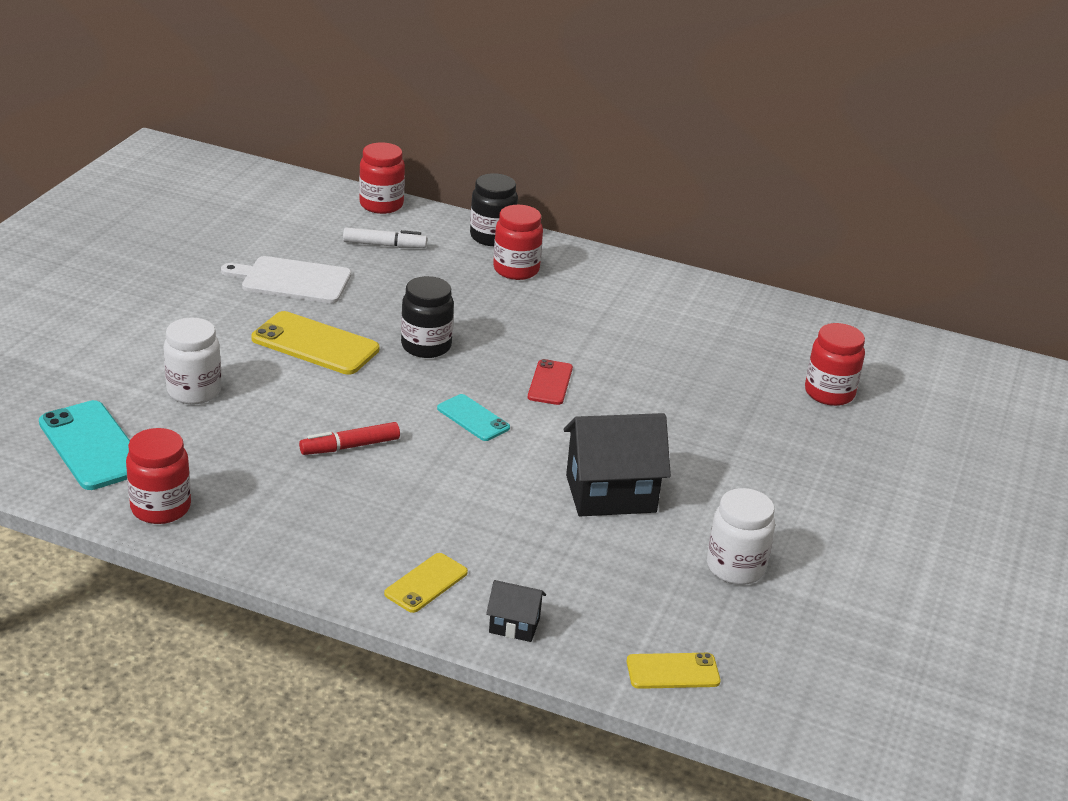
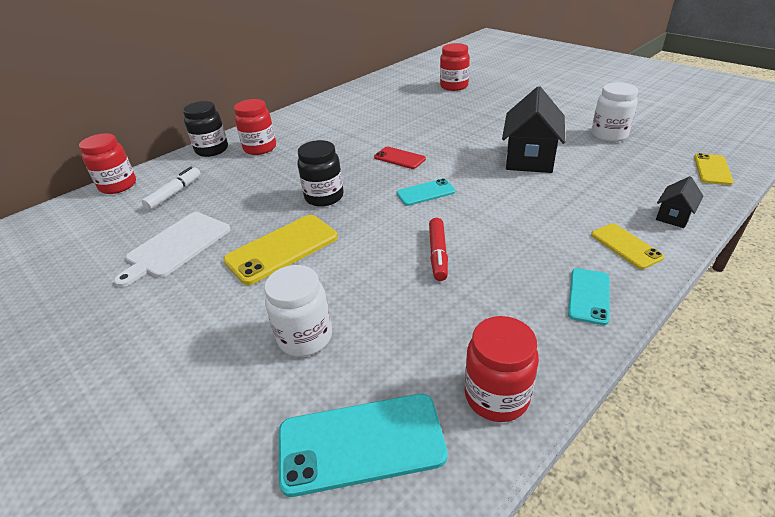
camera: 60 degrees left, 5 degrees up
none -> turquoise phone [568,268,610,325]

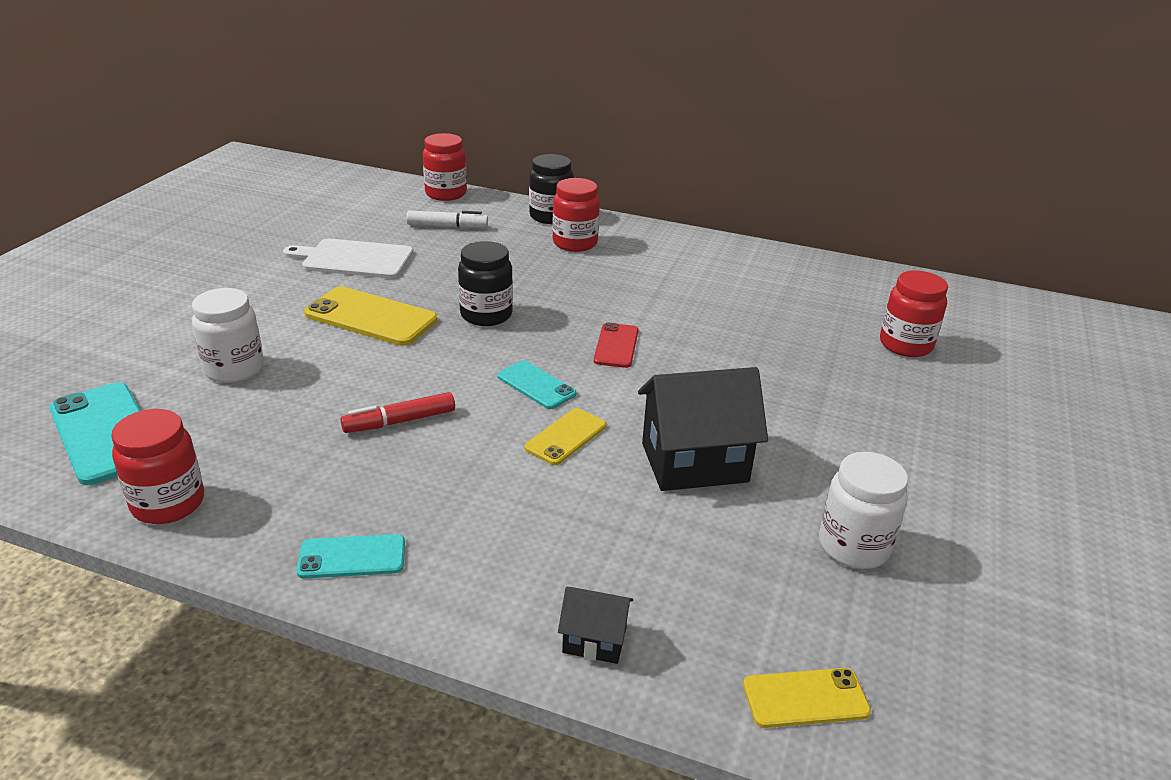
camera: 60 degrees right, 5 degrees down
yellow phone [591,223,664,269] -> yellow phone moved to [524,408,606,465]

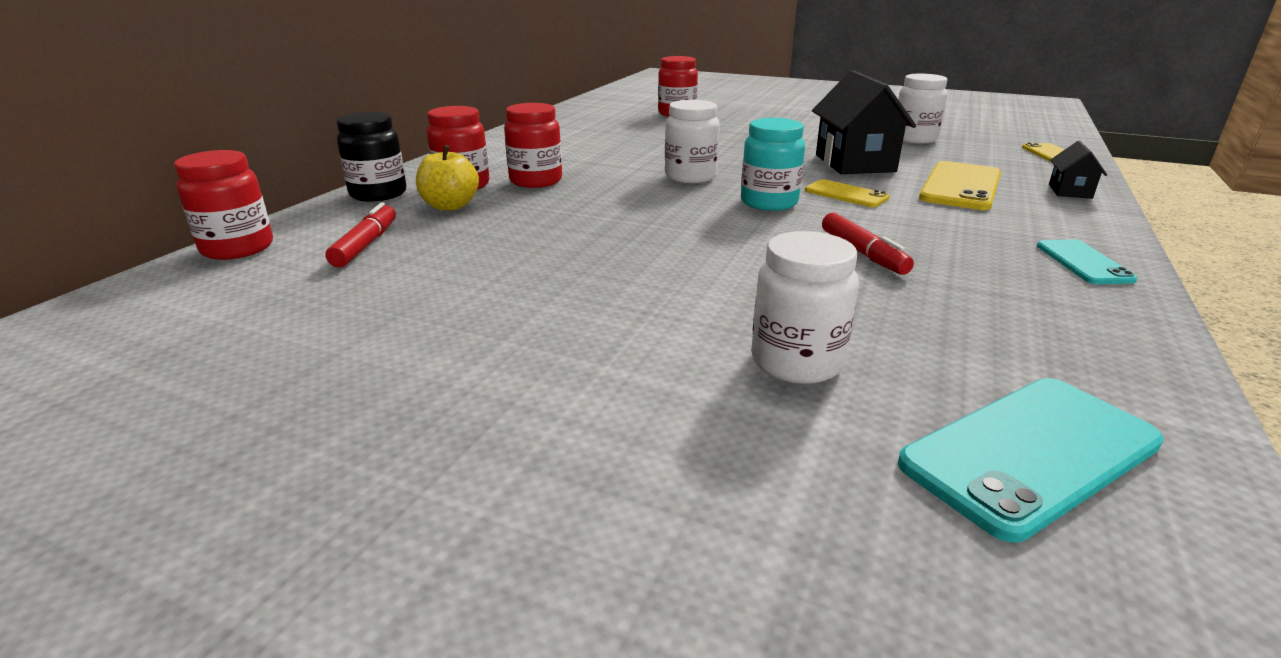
camera: 85 degrees left, 5 degrees down
red jar [111,409,204,524] -> red jar moved to [504,103,562,188]
white cutting board [283,238,413,279] -> none
yellow phone [304,286,438,346] -> yellow phone moved to [919,161,1001,210]
white marker [406,211,488,228] -> red marker [325,202,396,268]
black jar [458,241,513,326] -> none
turquoise phone [497,360,577,409] -> turquoise jar [741,118,805,211]
red phone [594,323,638,368] -> white jar [665,100,720,183]
none -> yellow apple [416,145,479,211]

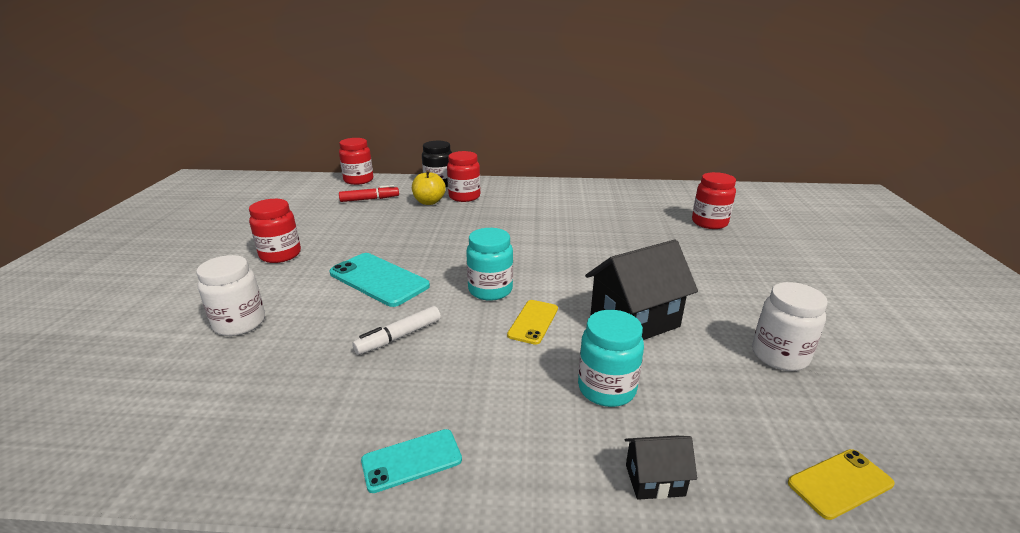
camera: 70 degrees right, 0 degrees up
red jar [504,103,562,188] -> red jar moved to [249,199,301,263]
white jar [665,100,720,183] -> none
red marker [822,213,914,275] -> white marker [352,306,441,355]
turquoise phone [898,378,1164,543] -> turquoise phone moved to [330,253,430,307]
yellow phone [919,161,1001,210] -> turquoise jar [578,310,644,407]

